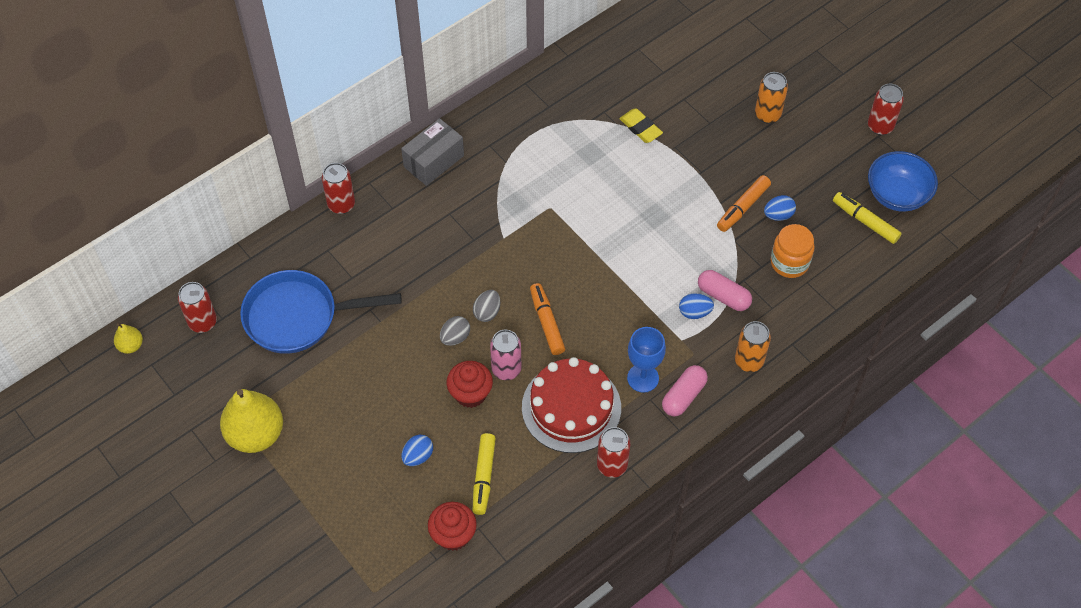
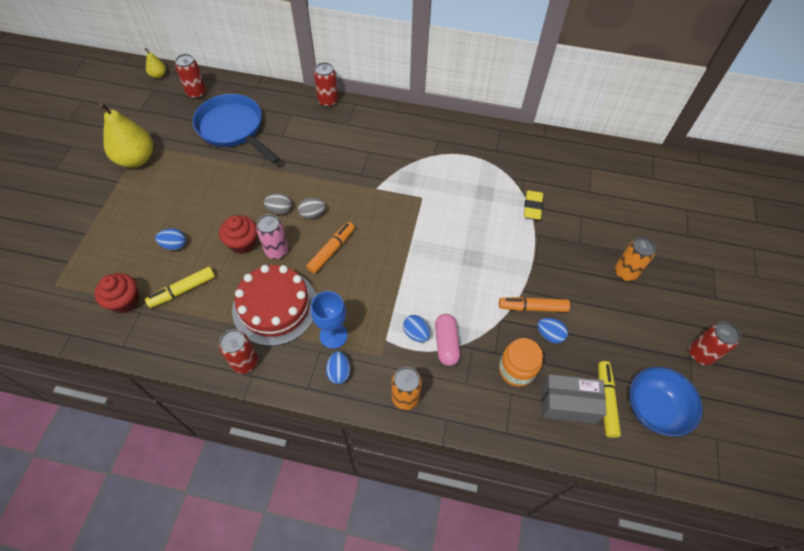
camera: 50 degrees right, 0 degrees up
grey box [401,118,464,186] -> grey box moved to [541,374,606,424]
pink capsule [662,365,708,416] -> blue egg [326,351,351,384]

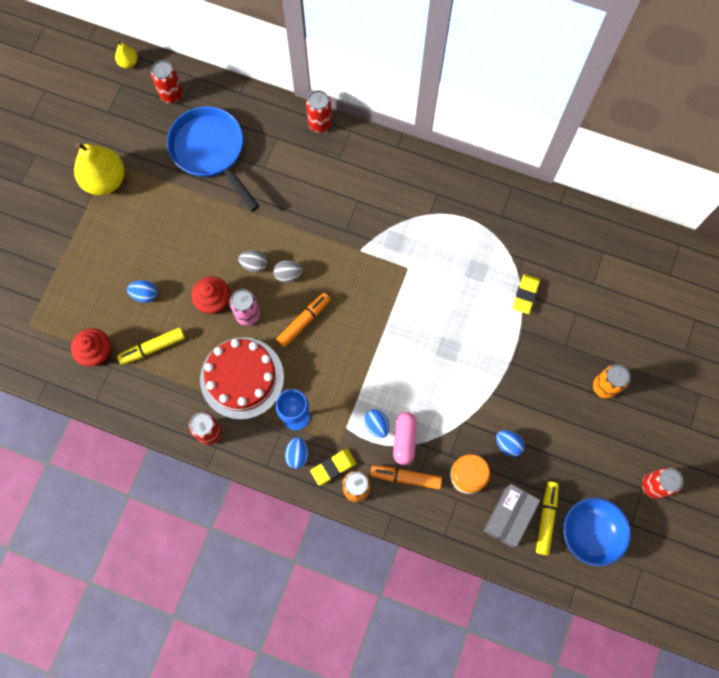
camera: 10 degrees right, 15 degrees up
orange marker [499,297,570,312] -> orange marker moved to [370,465,442,490]
grey box [541,374,606,424] -> grey box turned 75 degrees counterclockwise [483,484,540,547]
none -> yellow eraser [310,449,357,486]

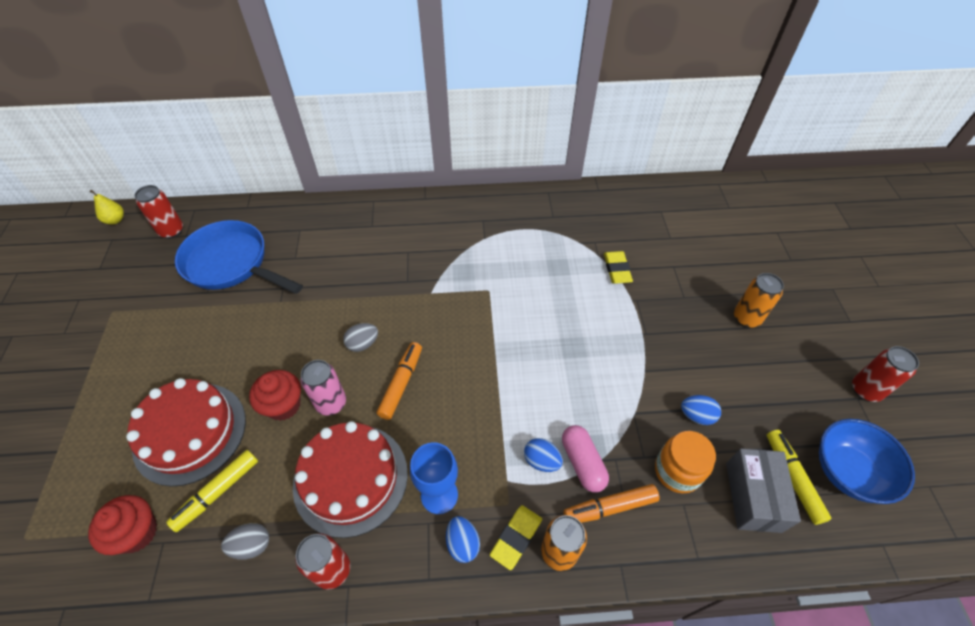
camera: 25 degrees left, 20 degrees down
yellow pear [74,143,125,195] -> none
blue egg [127,280,157,303] -> red cake [126,378,246,486]
grey egg [238,250,268,273] -> grey egg moved to [221,523,269,560]
red can [306,90,332,133] -> none

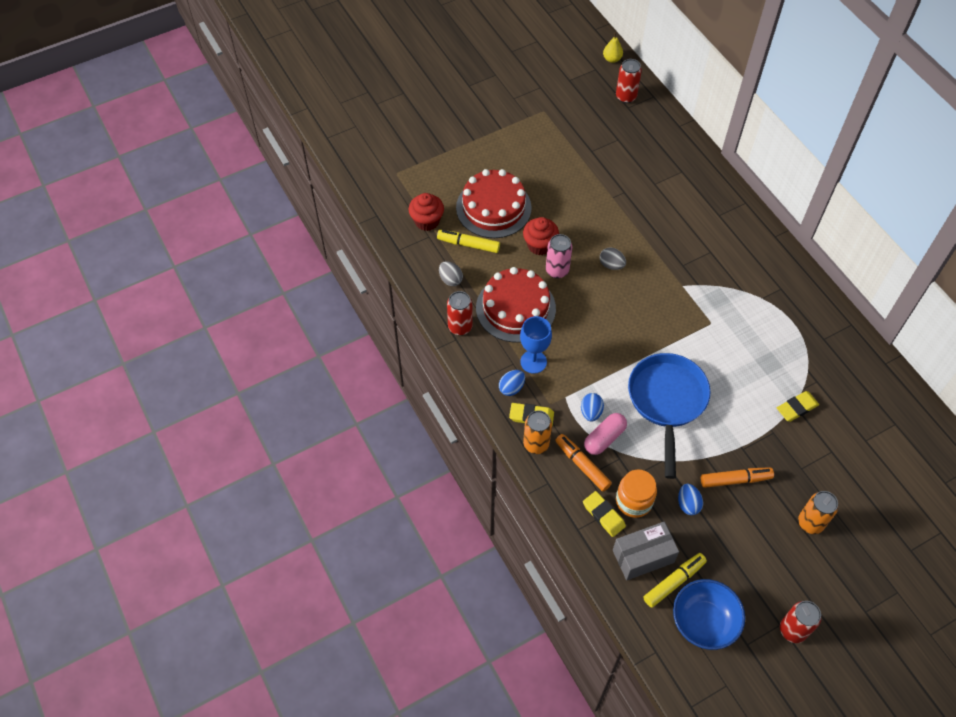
camera: 65 degrees right, 5 degrees up
blue pan [175,220,303,294] -> blue pan moved to [628,353,711,479]
orange marker [377,342,422,420] -> orange marker moved to [701,467,774,488]
none -> yellow eraser [583,491,626,537]

